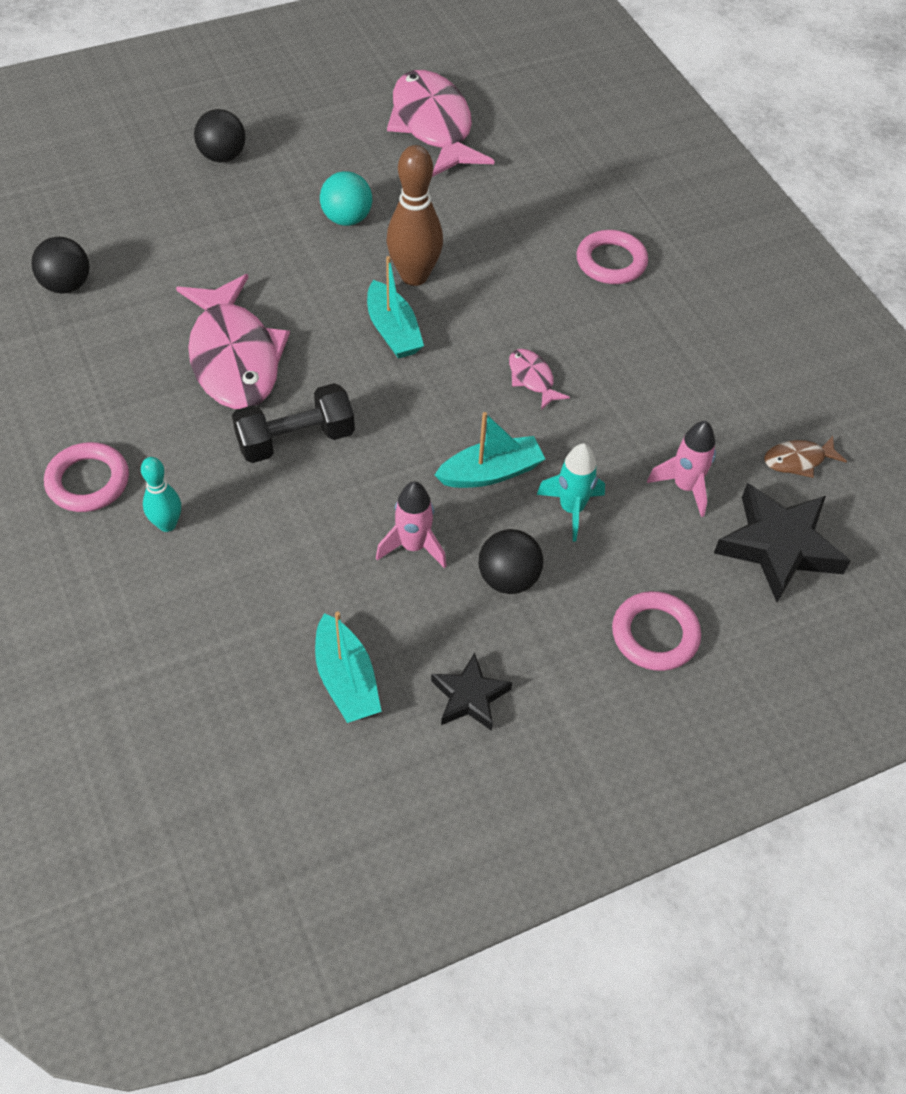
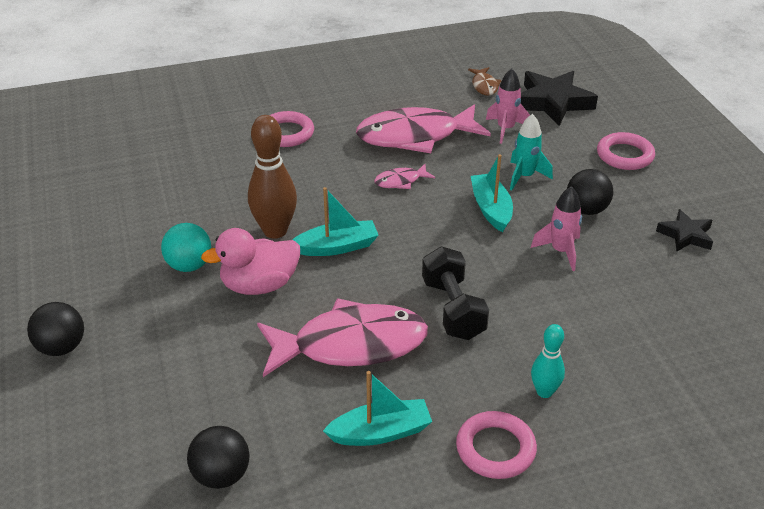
camera: 80 degrees left, 15 degrees down
turquoise boat [315,612,382,723] -> turquoise boat moved to [323,371,432,446]
pink fish [387,70,494,177] -> pink fish moved to [356,104,491,153]
none -> pink duck [201,228,300,295]

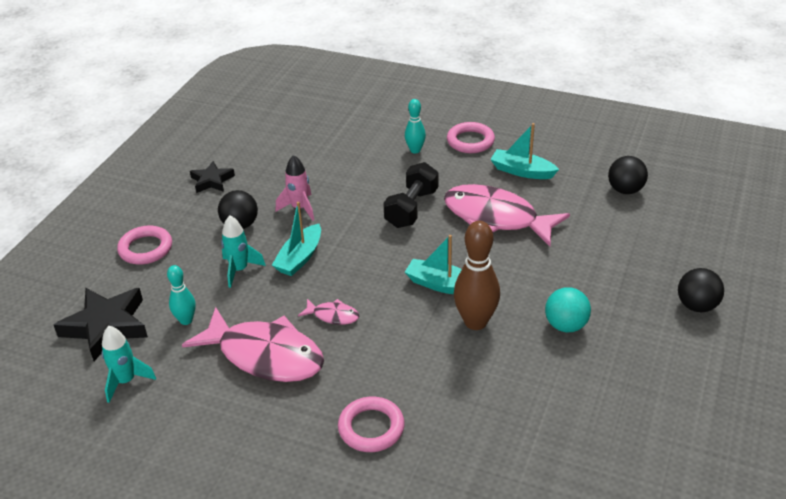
camera: 140 degrees left, 0 degrees up
pink duck [201,228,300,295] -> none
brown fish [468,67,502,96] -> turquoise rocket [102,326,156,403]
pink rocket [486,68,530,144] -> turquoise bowling pin [167,265,196,325]

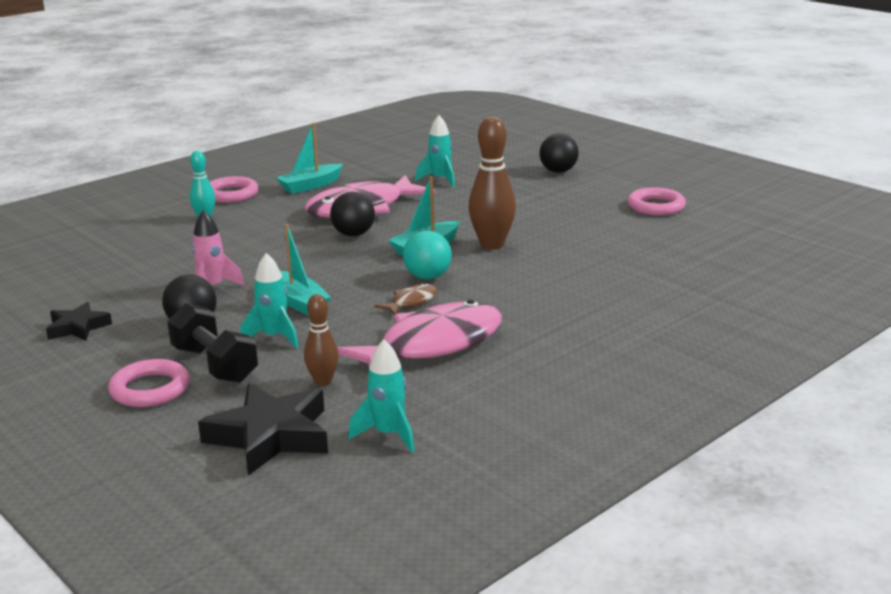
camera: 65 degrees left, 15 degrees down
turquoise bowling pin [167,265,196,325] -> brown bowling pin [304,294,339,386]
pink fish [298,299,359,325] -> brown fish [375,283,438,315]
pink ring [338,397,405,452] -> pink ring moved to [628,187,686,216]
black dumbbell [383,162,438,228] -> black dumbbell moved to [167,303,258,383]
turquoise ball [545,287,591,332] -> turquoise ball moved to [403,231,452,279]
black ball [608,156,648,194] -> black ball moved to [330,192,375,236]
none -> turquoise rocket [415,115,455,187]

